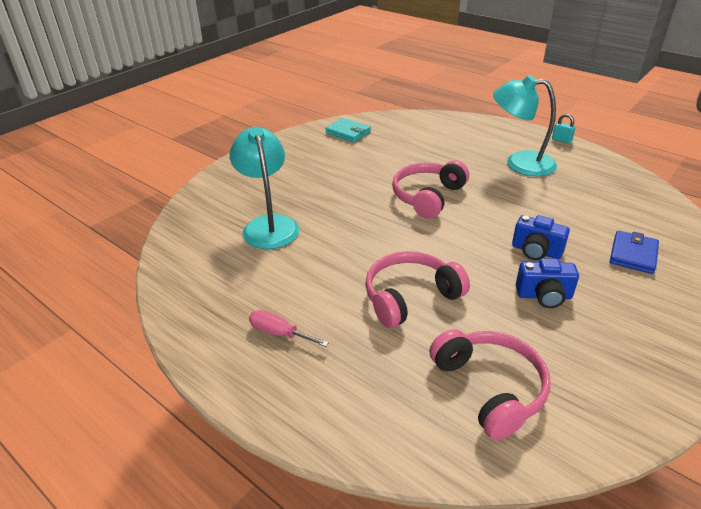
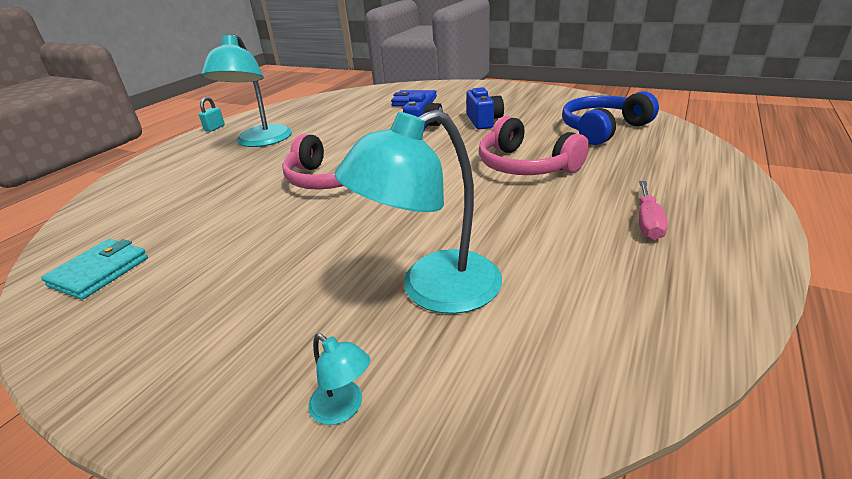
camera: 100 degrees left, 5 degrees down
pink headphones [429,329,551,440] -> blue headphones [562,91,659,145]
none -> turquoise lamp [308,334,370,425]

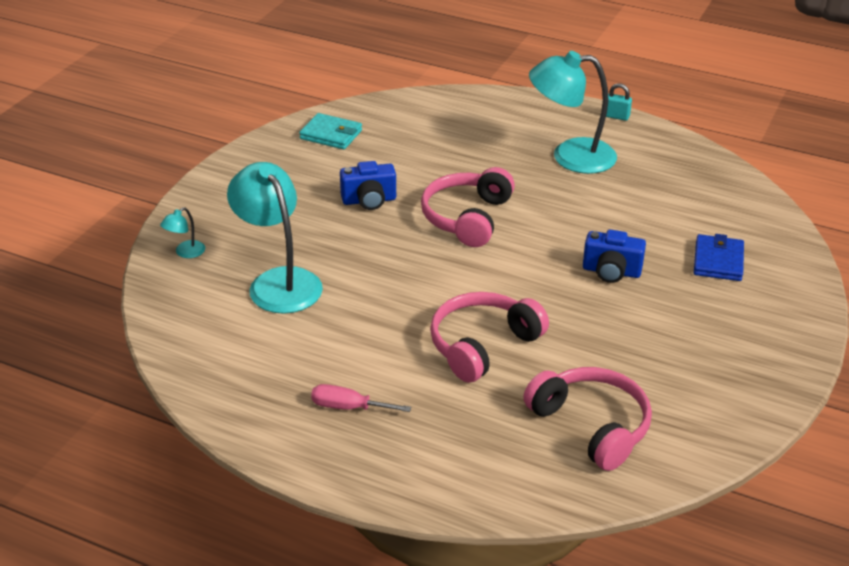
camera: 85 degrees right, 5 degrees up
blue camera [466,87,504,130] -> blue camera moved to [340,161,396,210]
blue headphones [562,91,659,145] -> pink headphones [523,367,652,471]

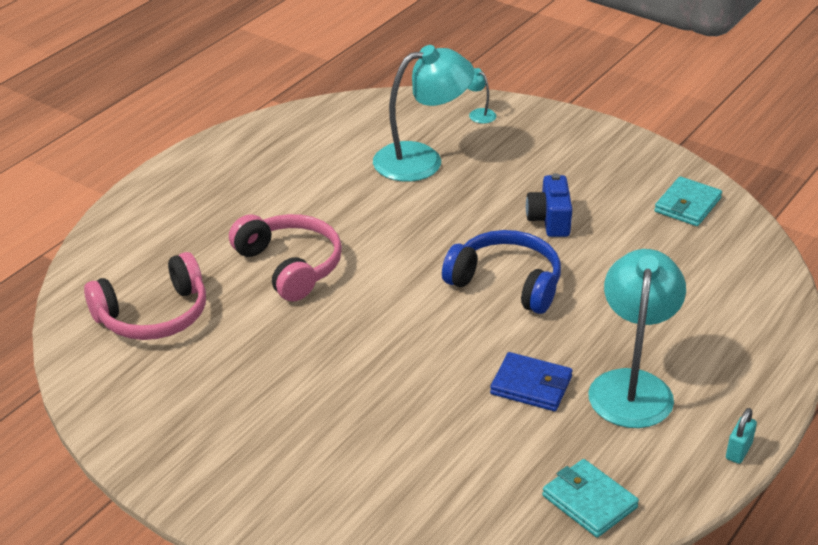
camera: 100 degrees right, 0 degrees up
pink screwdriver [311,384,411,412] -> none
pink headphones [421,167,515,247] -> blue headphones [442,230,561,314]
blue camera [583,230,646,283] -> none
blue wallet [694,234,744,281] -> blue wallet moved to [490,352,573,411]
none -> turquoise wallet [542,459,639,538]

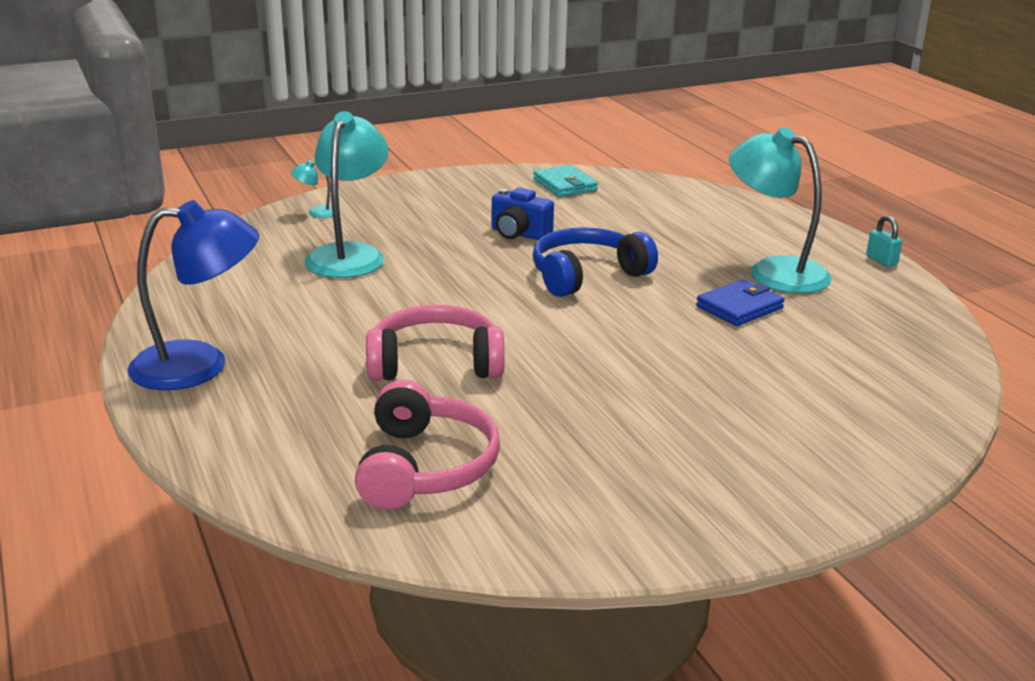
camera: 60 degrees left, 10 degrees down
turquoise wallet [542,459,639,538] -> none
none -> blue lamp [127,200,259,390]

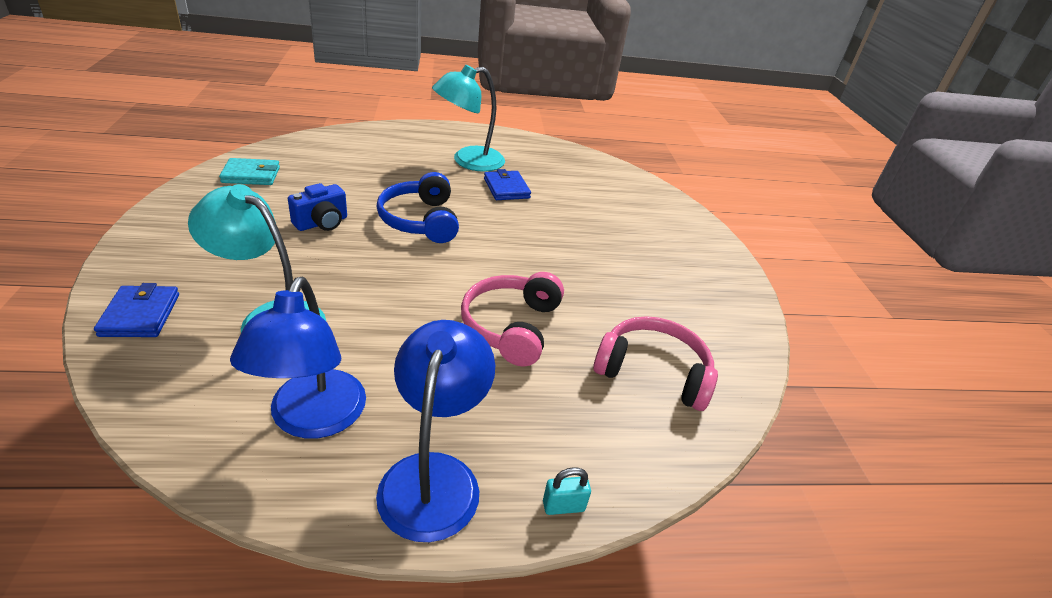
camera: 75 degrees left, 10 degrees up
turquoise lamp [291,160,333,218] -> blue wallet [94,283,179,337]
turquoise padlock [866,215,902,267] -> turquoise padlock moved to [543,467,591,515]
none -> blue lamp [230,277,366,438]

